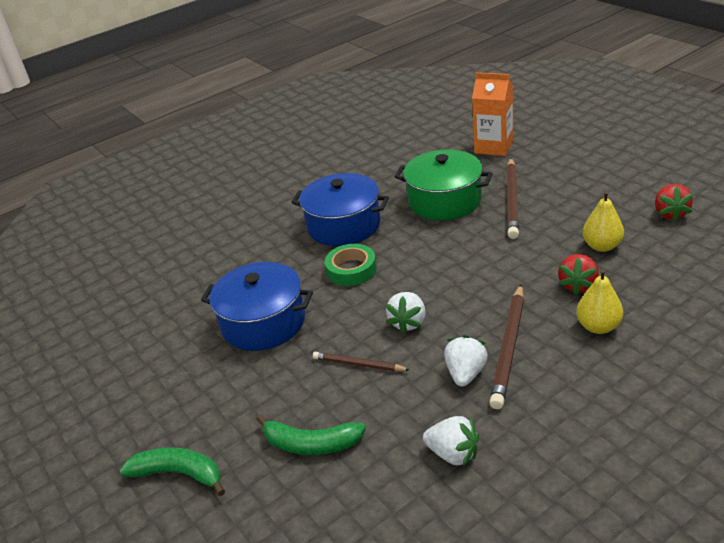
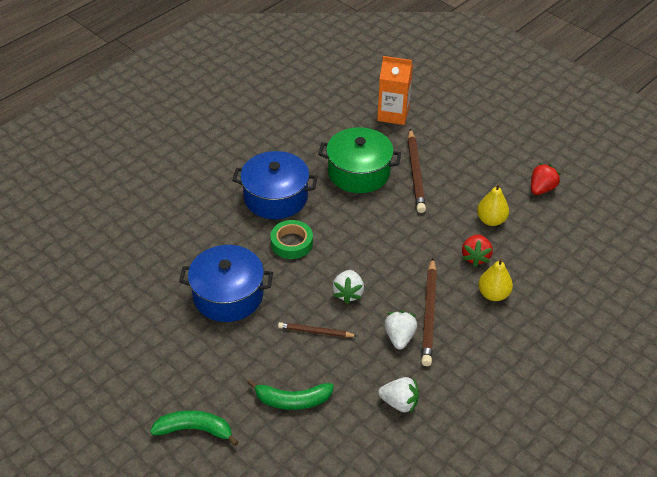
camera: 15 degrees left, 10 degrees up
red strawberry [655,184,693,222] -> red strawberry turned 135 degrees counterclockwise [531,163,561,195]

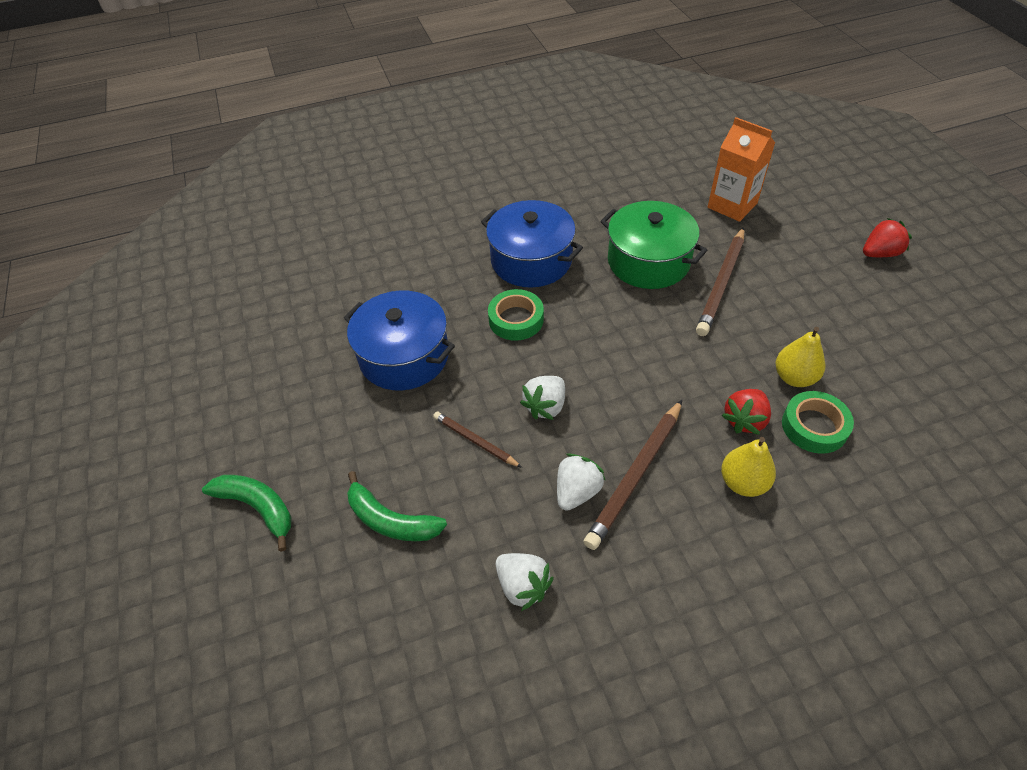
camera: 30 degrees right, 5 degrees up
red strawberry [531,163,561,195] -> red strawberry moved to [863,218,912,257]
none -> green tape [782,391,854,454]

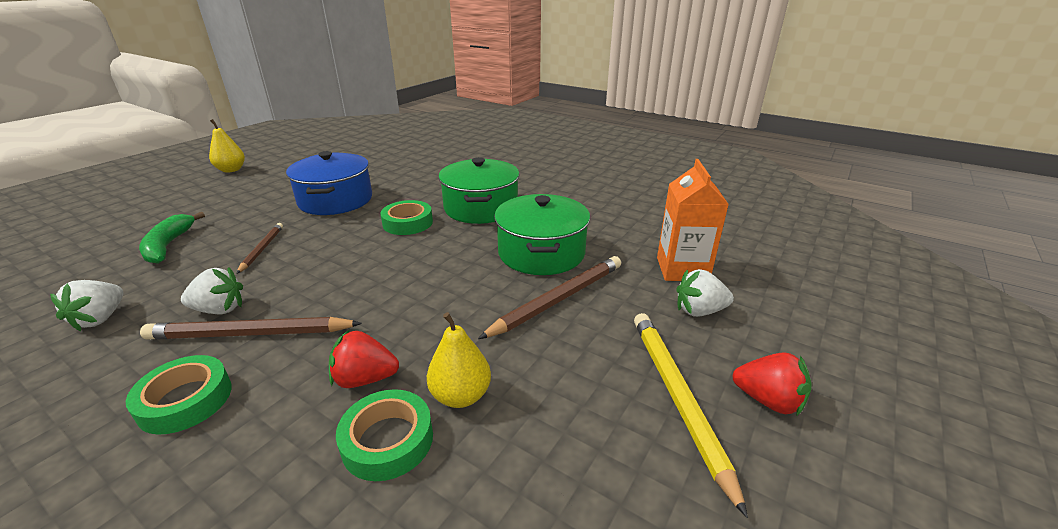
camera: 50 degrees right, 20 degrees down
green banana [202,475,292,552] -> none
blue pot [481,200,583,288] -> green pot [439,157,520,224]
white strawberry [520,376,565,420] -> white strawberry moved to [676,269,734,317]
brown pencil [696,227,744,336] -> brown pencil turned 150 degrees clockwise [478,256,621,339]
yellow pear [721,437,776,497] -> yellow pear moved to [209,119,245,173]
none -> green tape [126,355,232,435]
none -> yellow pencil [634,313,748,518]

